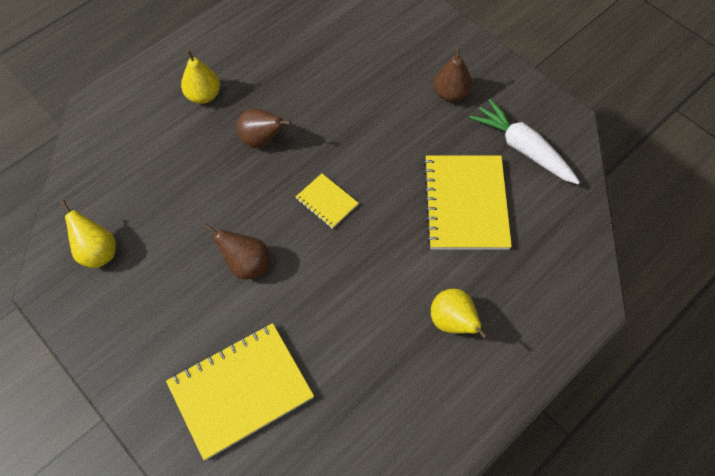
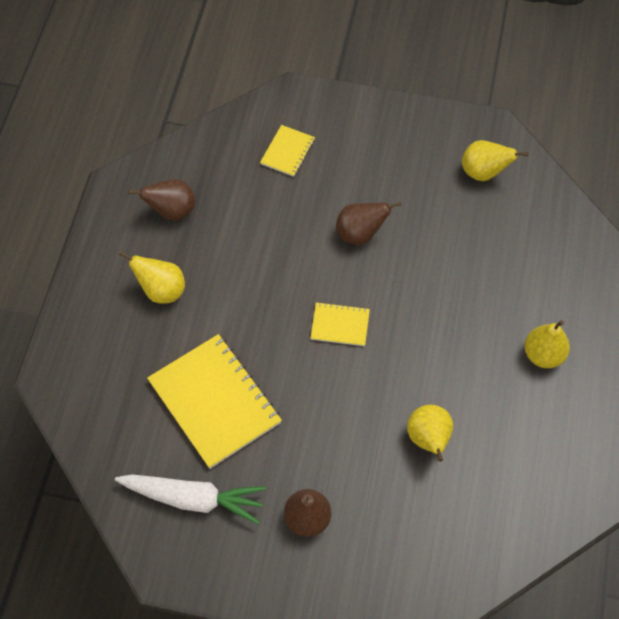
camera: 145 degrees right, 0 degrees up
yellow notebook [166,323,314,460] -> yellow notebook [260,125,315,177], size x0.49
brown pear [237,108,291,148] -> brown pear moved to [128,179,195,221]
none -> yellow pear [407,405,453,462]

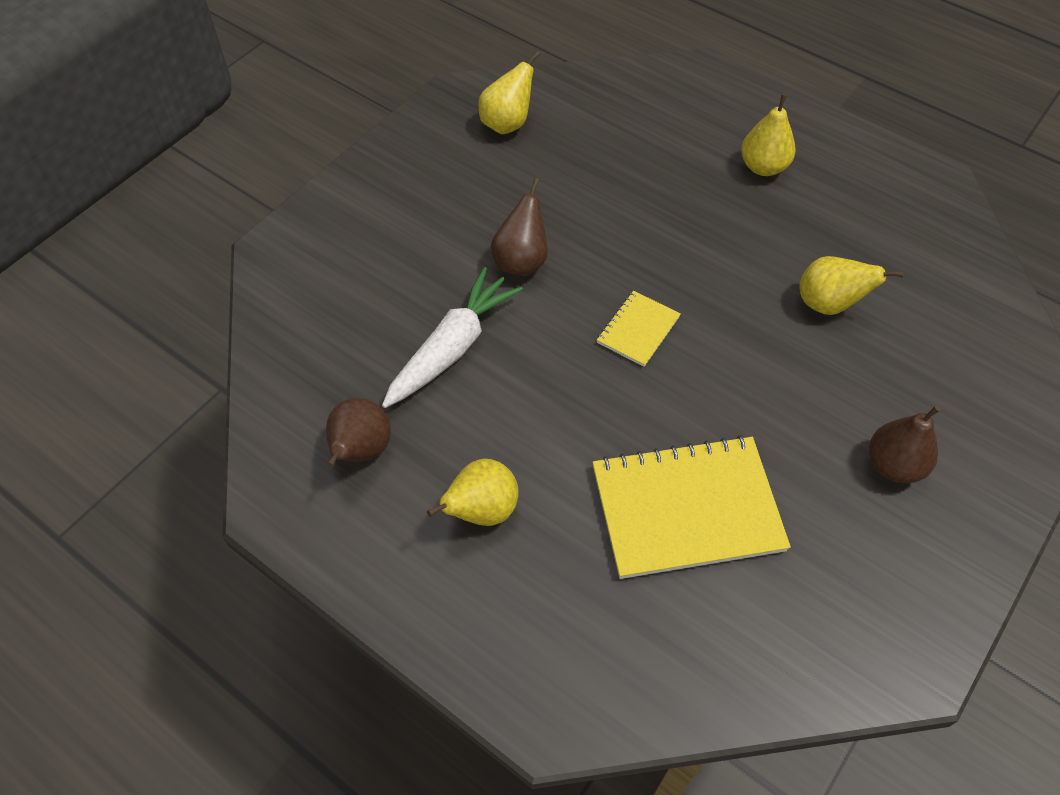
camera: 65 degrees left, 5 degrees down
white carrot [115,474,266,524] -> white carrot moved to [382,267,523,408]
yellow notebook [260,125,315,177] -> none

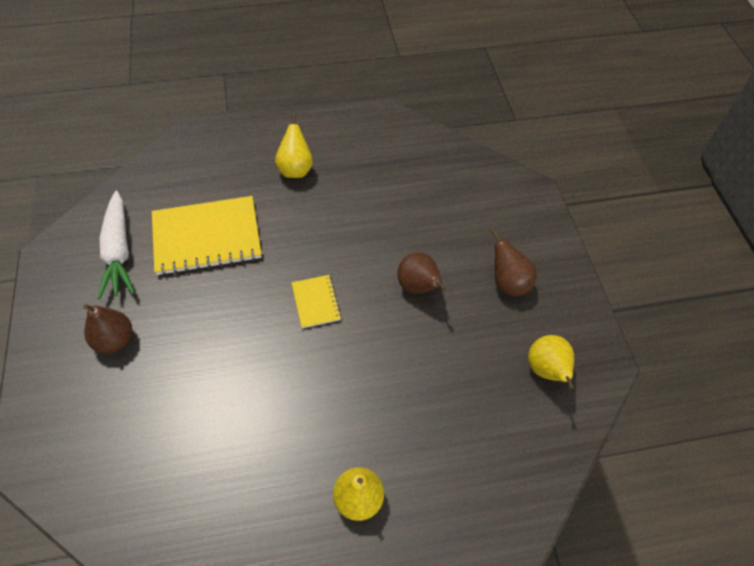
camera: 130 degrees right, 0 degrees up
brown pear [326,398,391,468] -> brown pear moved to [491,229,537,297]
white carrot [382,267,523,408] -> white carrot moved to [97,191,135,299]
yellow notebook [592,435,791,579] -> yellow notebook turned 45 degrees clockwise [152,196,262,275]
yellow pear [799,256,904,315] -> none

